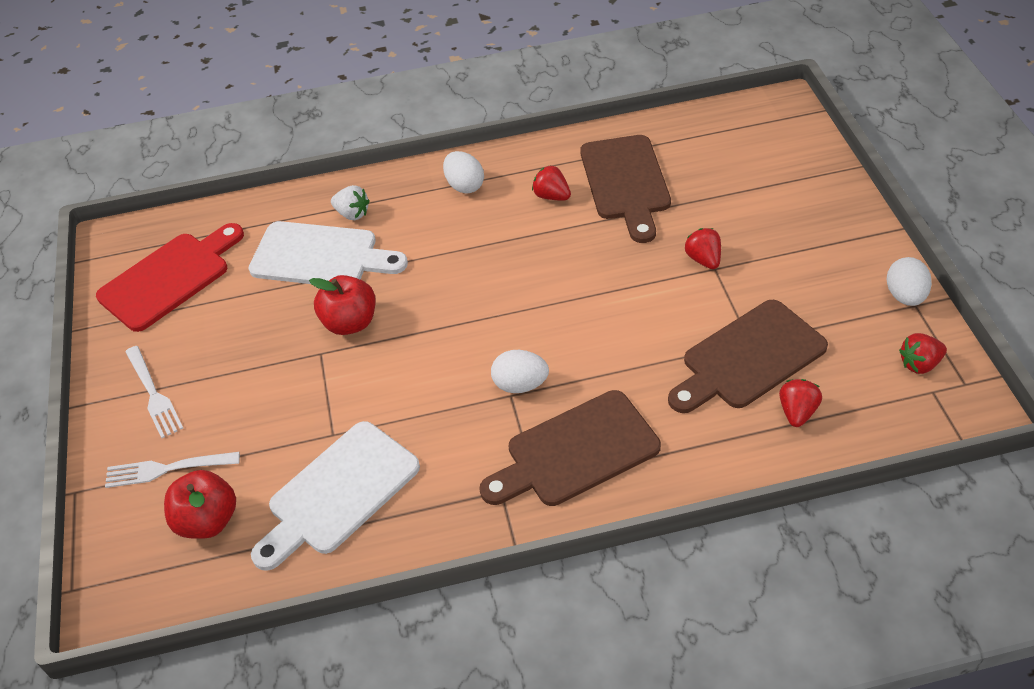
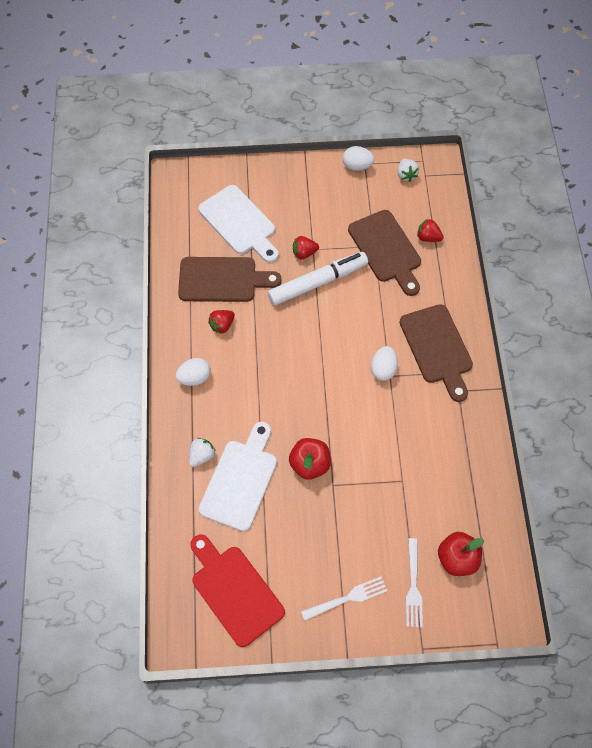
camera: 85 degrees left, 15 degrees up
white cutting board [251,421,420,571] -> white cutting board moved to [198,185,279,263]
red strawberry [899,333,947,374] -> white strawberry [397,158,419,182]
none -> white marker [268,252,368,305]

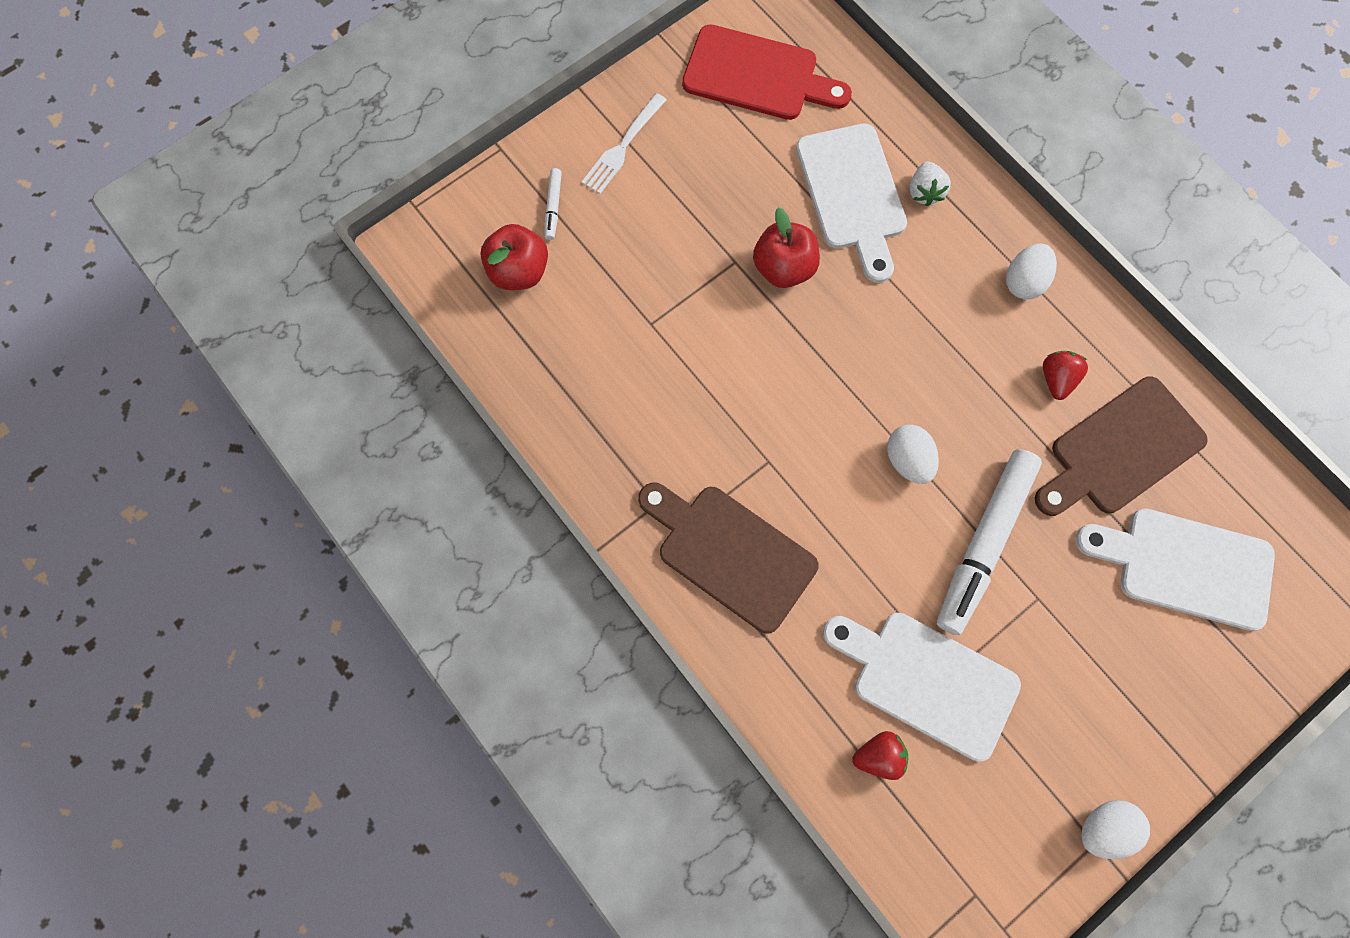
camera: 145 degrees right, 10 degrees up
red strawberry [293,236,319,259] -> none
brown cutting board [348,210,421,296] -> white cutting board [823,613,1021,761]
white egg [371,346,398,381] -> white egg moved to [887,425,939,484]
white strawberry [397,158,419,182] -> none
white fork [406,538,423,627] -> white marker [545,168,562,240]

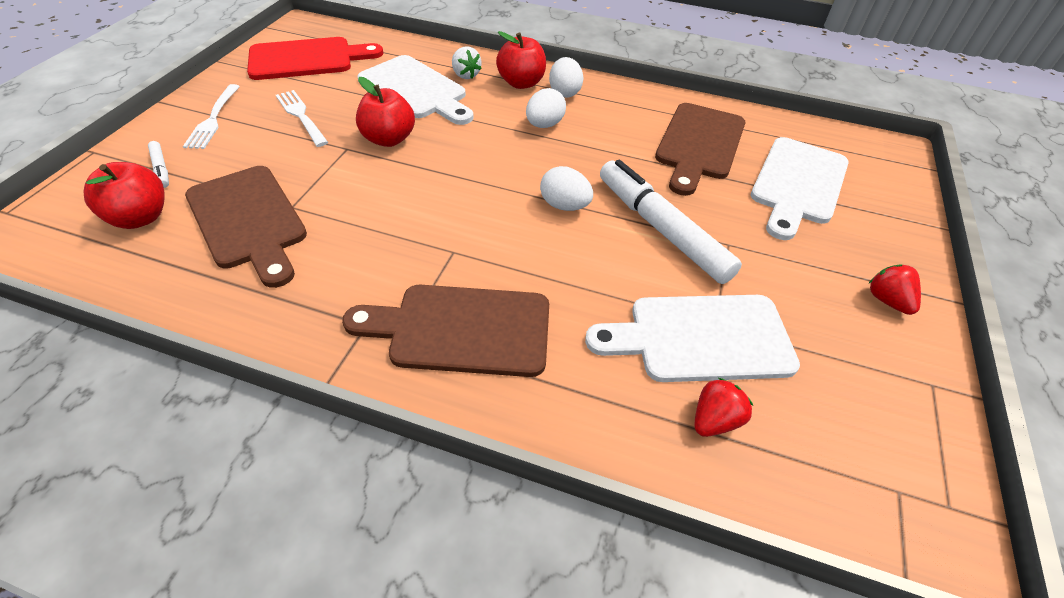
camera: 35 degrees left, 25 degrees down
white marker [937,449,1042,635] -> white marker turned 150 degrees clockwise [600,160,742,284]
red strawberry [1043,351,1088,400] -> red strawberry moved to [869,264,921,315]
white cutting board [1076,509,1275,631] -> white cutting board turned 45 degrees counterclockwise [751,137,849,240]
white egg [1081,800,1150,860] -> white egg moved to [526,88,566,128]
none -> brown cutting board [185,166,307,288]
none -> white fork [276,90,328,147]
none -> red apple [496,31,546,89]

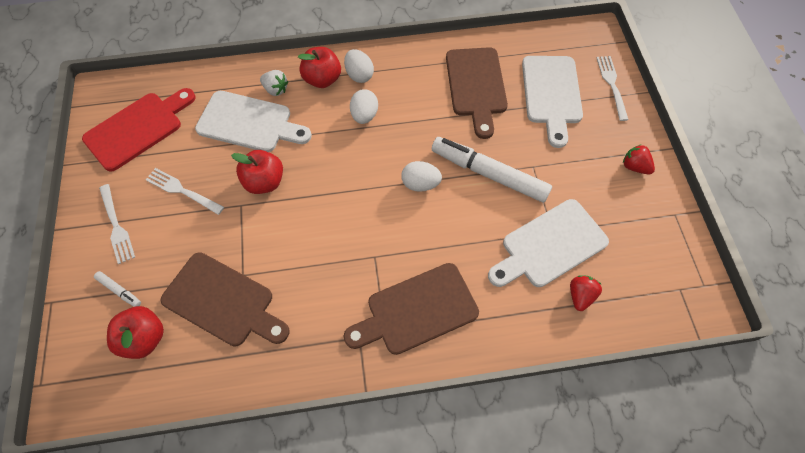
camera: 25 degrees left, 15 degrees up
none -> white fork [596,56,629,121]

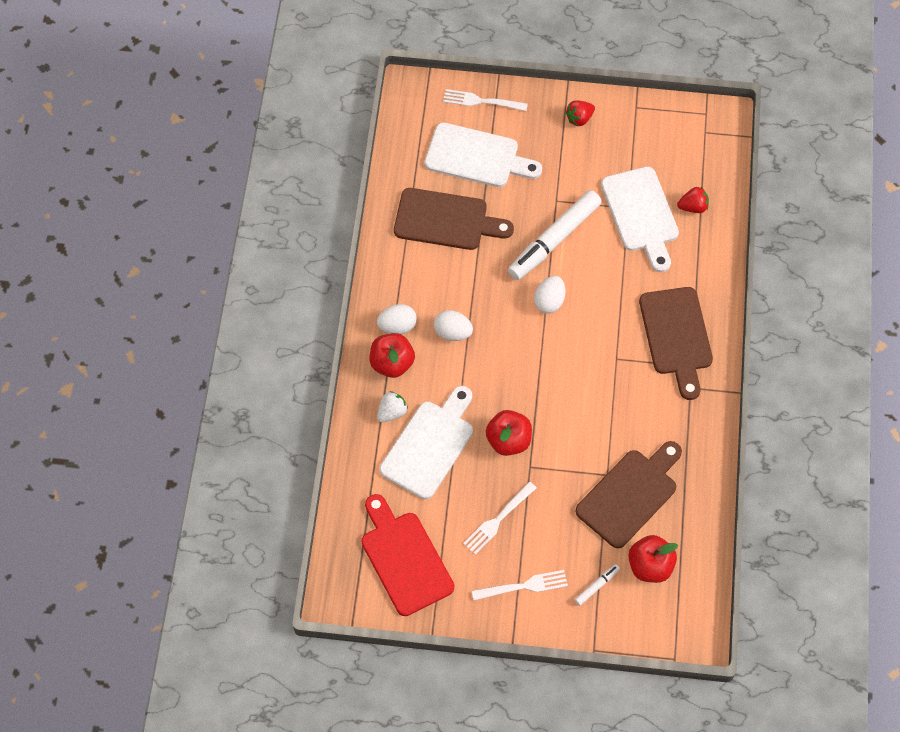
camera: 75 degrees left, 0 degrees up
red strawberry [570,275,602,311] -> red strawberry turned 135 degrees clockwise [677,187,709,213]

